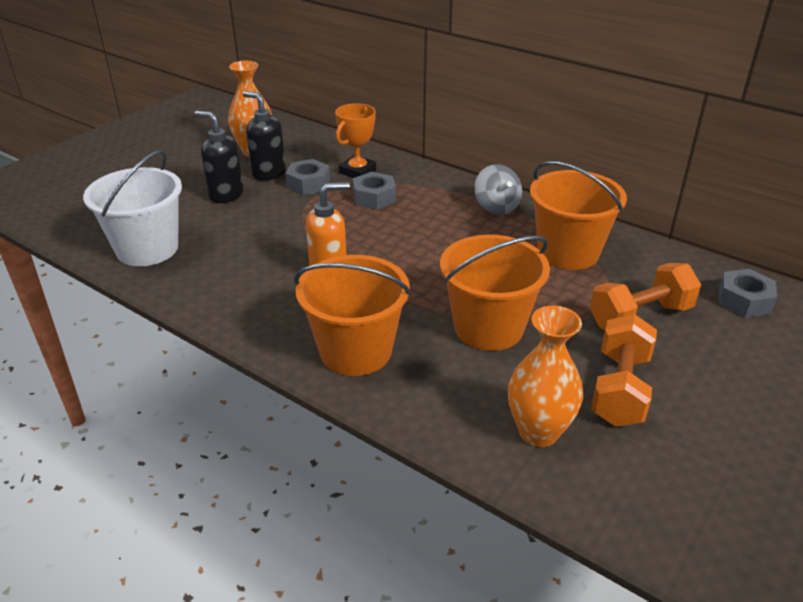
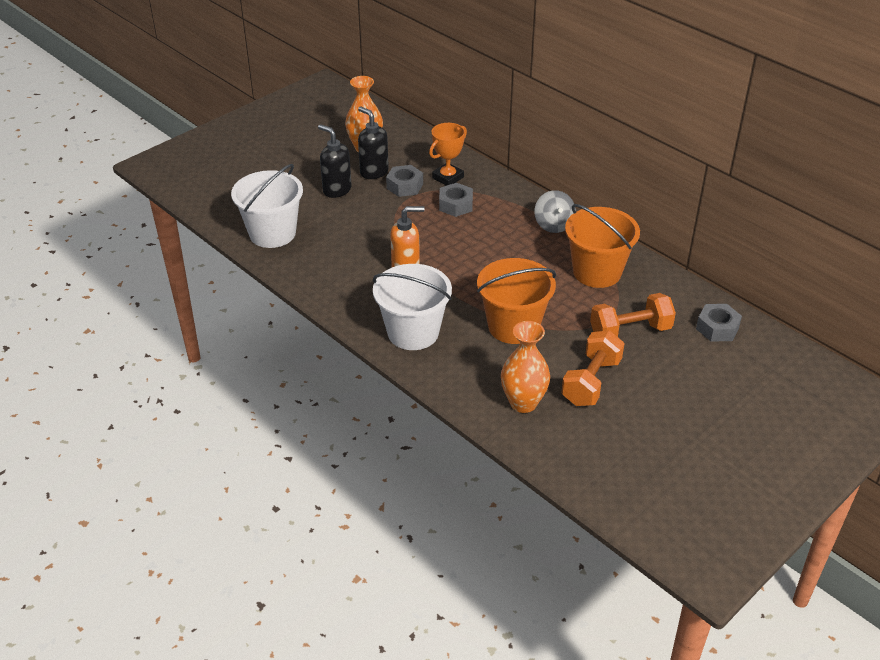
camera: 10 degrees right, 5 degrees up
orange bucket [294,255,411,376] -> white bucket [373,264,452,350]

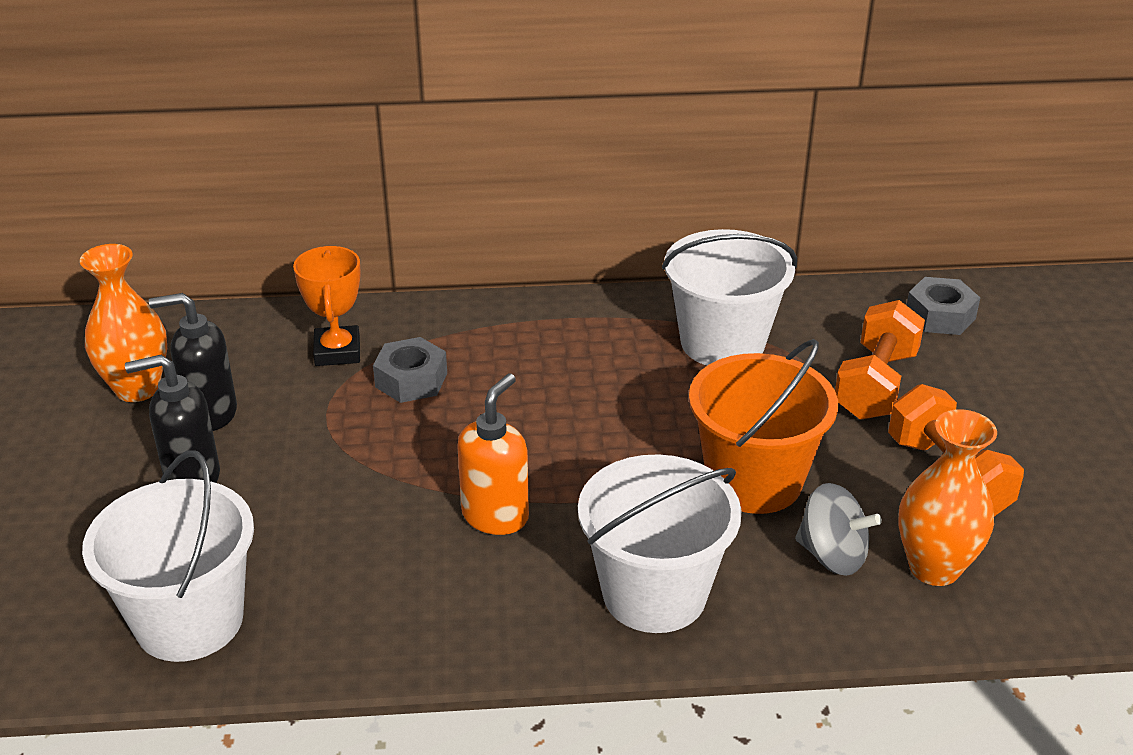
camera: 50 degrees left, 5 degrees down
grey nut [386,165,423,197] -> none
grey spinning top [535,190,576,233] -> grey spinning top moved to [795,483,882,576]
orange bucket [565,204,640,288] -> white bucket [662,229,797,365]

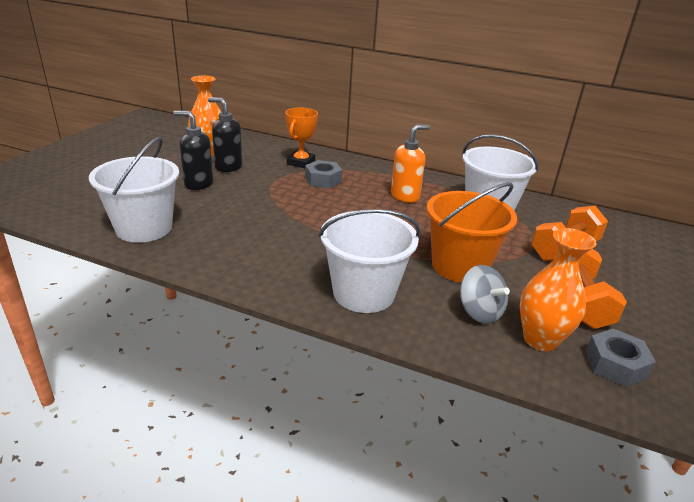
camera: 25 degrees right, 5 degrees down
orange soap dispenser [457,374,529,535] -> orange soap dispenser moved to [391,125,430,203]
grey nut [907,277,980,335] -> grey nut moved to [585,329,656,387]

